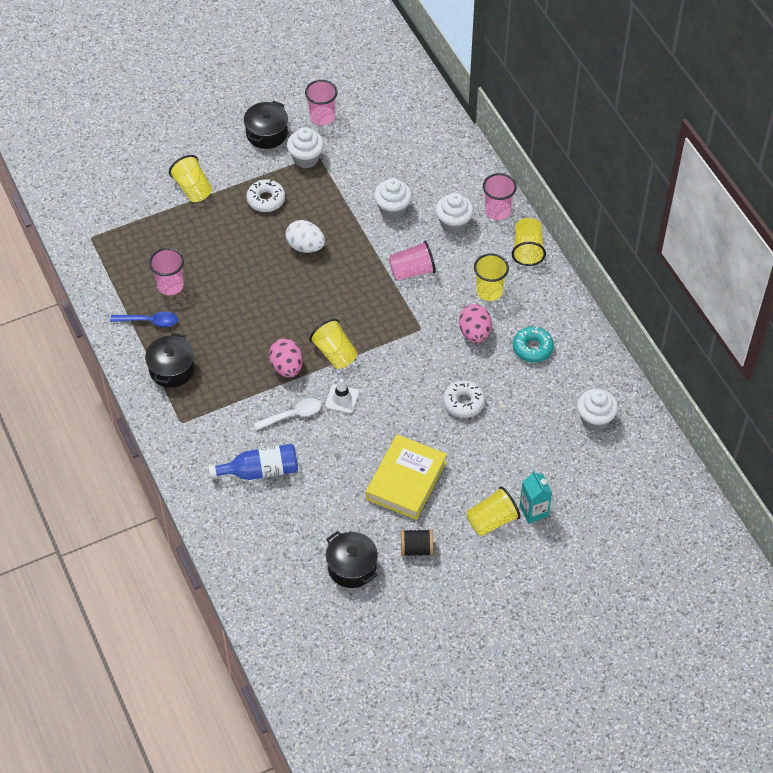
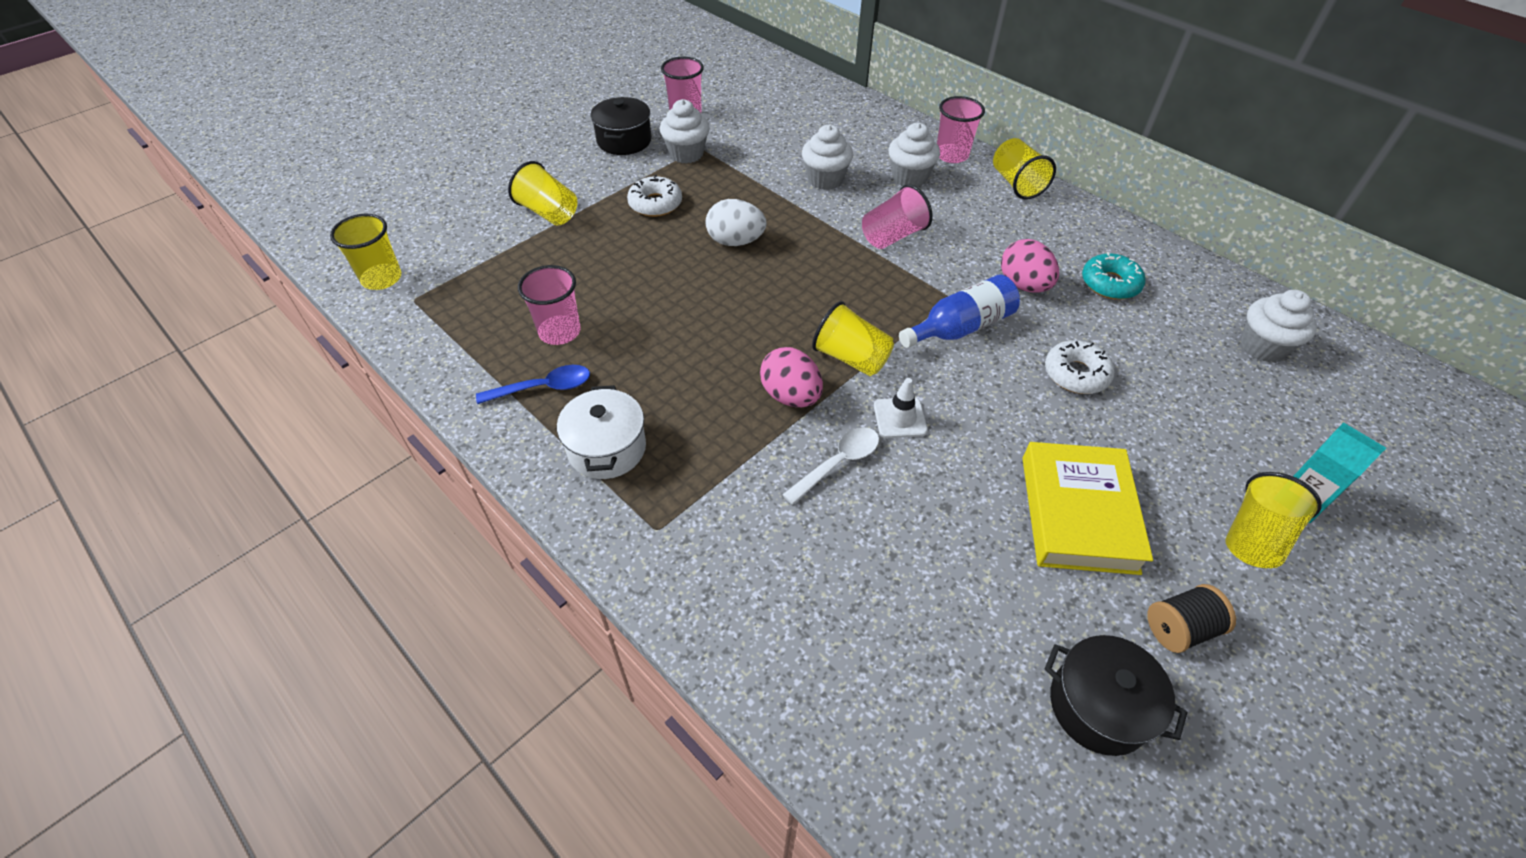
camera: 20 degrees left, 5 degrees down
black pot [145,333,195,388] -> white pot [557,385,646,479]
blue bottle [209,444,298,480] -> blue bottle moved to [899,275,1020,348]
yellow cup [474,253,509,301] -> yellow cup moved to [330,214,401,290]

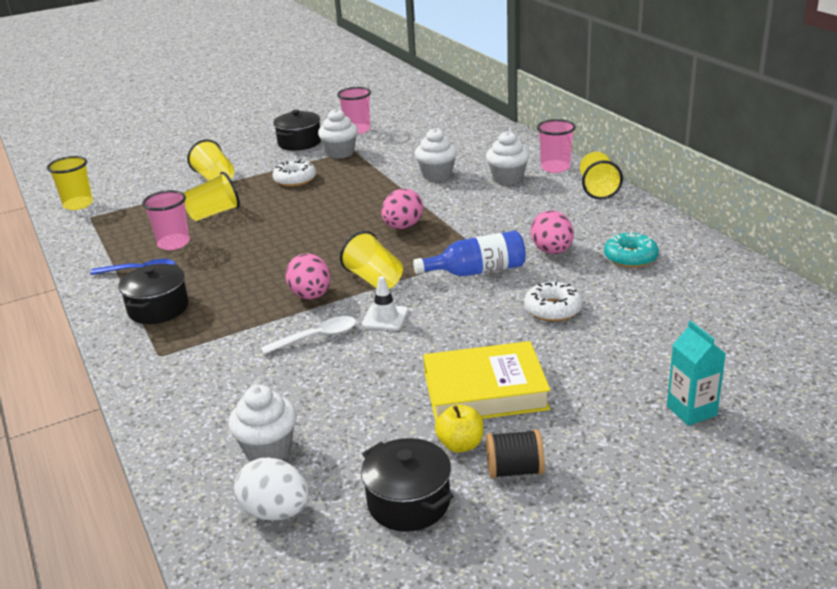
camera: 20 degrees right, 20 degrees down
white pot [557,385,646,479] -> black pot [119,264,189,324]
white egg [706,199,766,246] -> white egg moved to [234,458,310,520]
pink cup [862,184,933,249] -> none
yellow book [1022,442,1153,575] -> yellow book turned 60 degrees clockwise [423,341,551,422]
yellow cup [1225,472,1322,568] -> yellow cup moved to [183,172,240,221]
white cupcake [1241,290,1317,362] -> white cupcake moved to [228,385,297,461]
none -> pink egg [381,189,423,229]
none -> yellow apple [435,404,484,453]

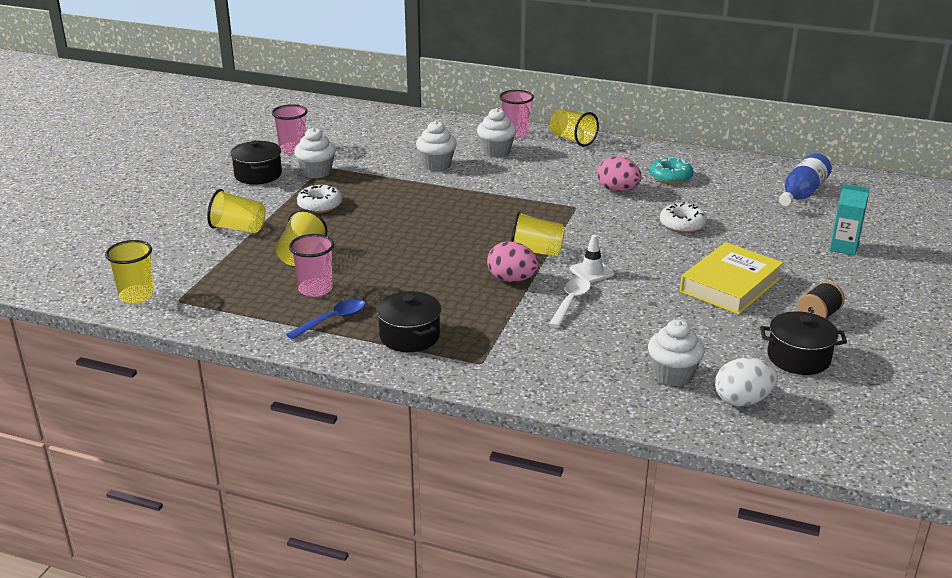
camera: 45 degrees left, 0 degrees up
pink egg [381,189,423,229] -> none
blue bottle [413,231,526,277] -> blue bottle moved to [779,153,832,206]
yellow apple [435,404,484,453] -> none

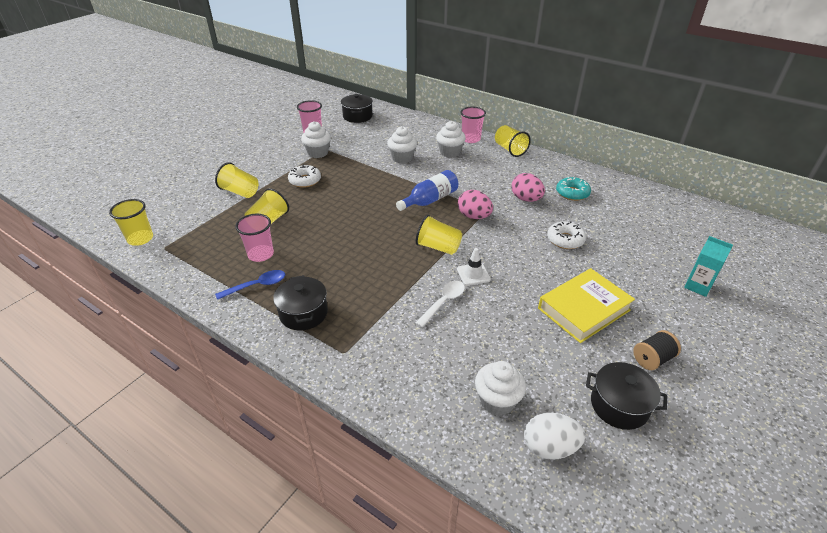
camera: 15 degrees right, 10 degrees up
black pot [230,140,282,184] -> black pot moved to [341,94,373,123]
pink egg [487,241,539,282] -> pink egg moved to [458,190,493,219]
blue bottle [779,153,832,206] -> blue bottle moved to [396,170,458,211]

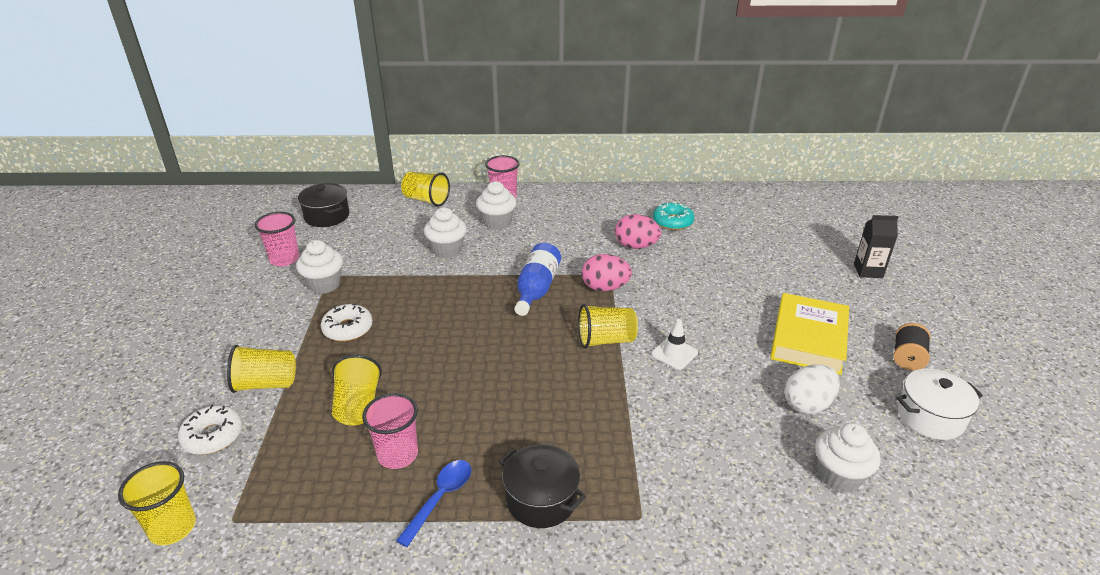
camera: 35 degrees left, 5 degrees down
white spoon [415,281,465,328] -> none
yellow cup [495,125,531,157] -> yellow cup moved to [401,172,450,207]
white egg [524,413,586,460] -> white egg moved to [785,364,840,414]
white donut [547,221,586,249] -> white donut moved to [178,405,243,455]
black pot [586,362,667,430] -> white pot [896,369,983,440]
turquoise carton [684,236,733,297] -> black carton [854,215,898,278]

